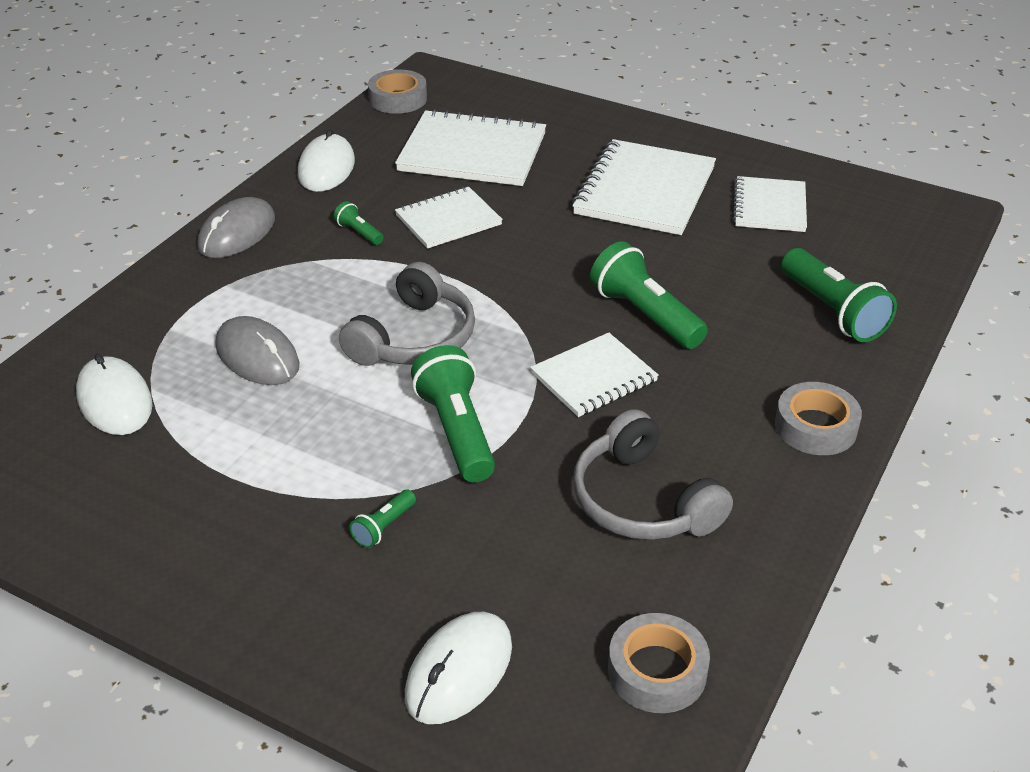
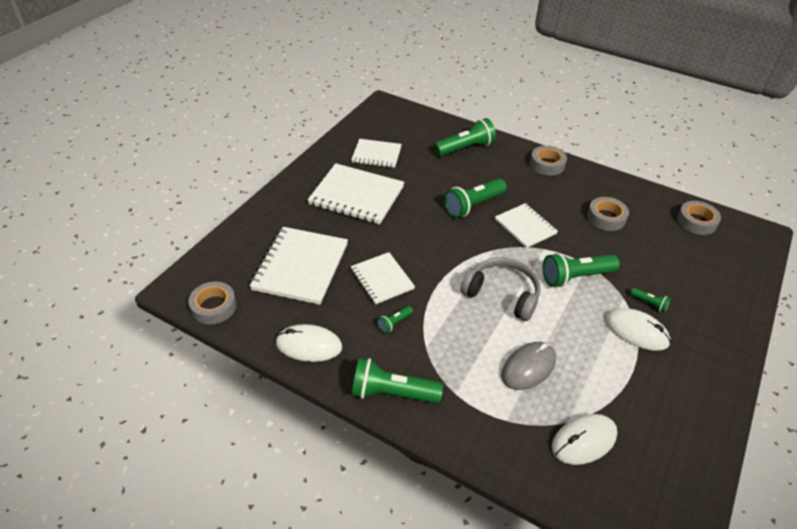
camera: 90 degrees left, 5 degrees up
grey mouse [197,197,275,258] -> green flashlight [352,358,443,403]
white mouse [405,612,512,724] -> white mouse moved to [605,308,671,351]
grey headphones [573,409,733,540] -> grey tape [587,197,629,231]

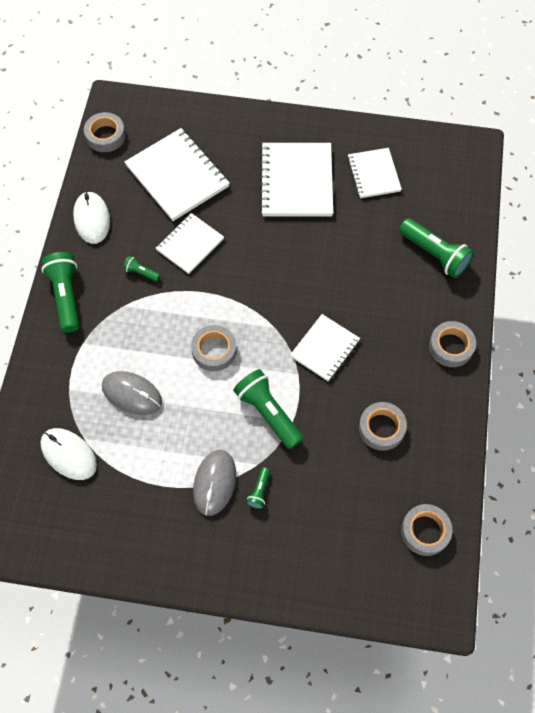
camera: 70 degrees right, 20 degrees up
white notebook [250,227,348,305] -> white notebook turned 60 degrees clockwise [124,128,230,221]
green flashlight [444,179,507,218] -> none
grey headphones [461,257,540,321] -> grey tape [191,325,237,371]
white mouse [605,308,671,351] -> grey mouse [193,450,236,516]

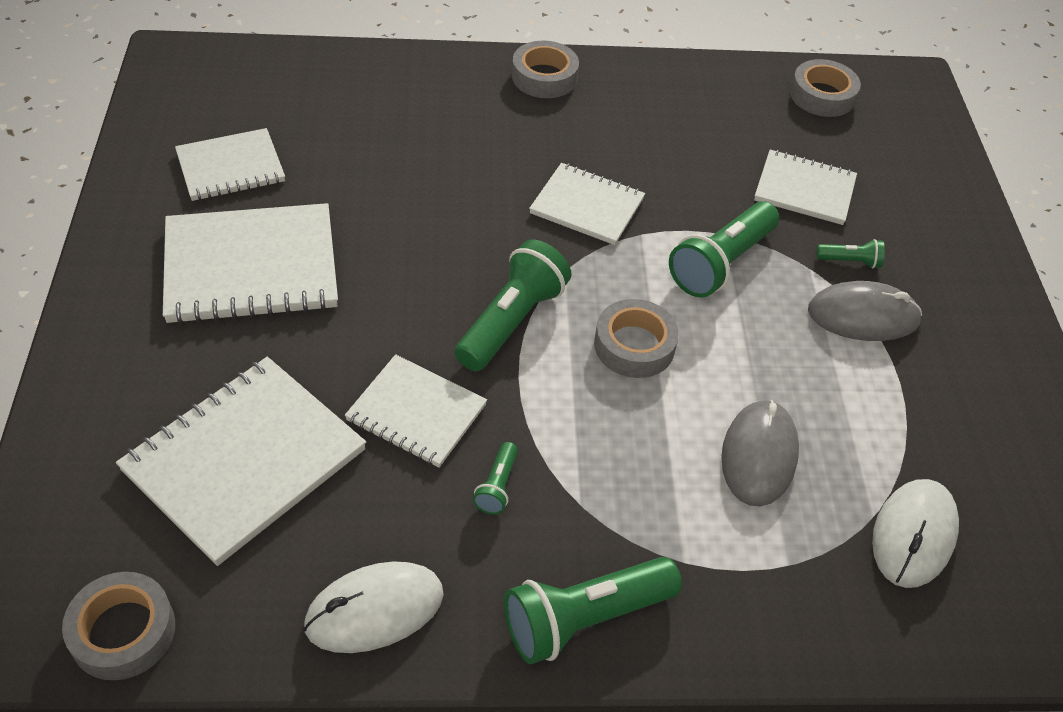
camera: 105 degrees left, 15 degrees down
grey tape [359,402,407,451] -> none
green flashlight [399,218,474,278] -> green flashlight moved to [455,240,572,371]
none -> white notebook [754,149,857,225]

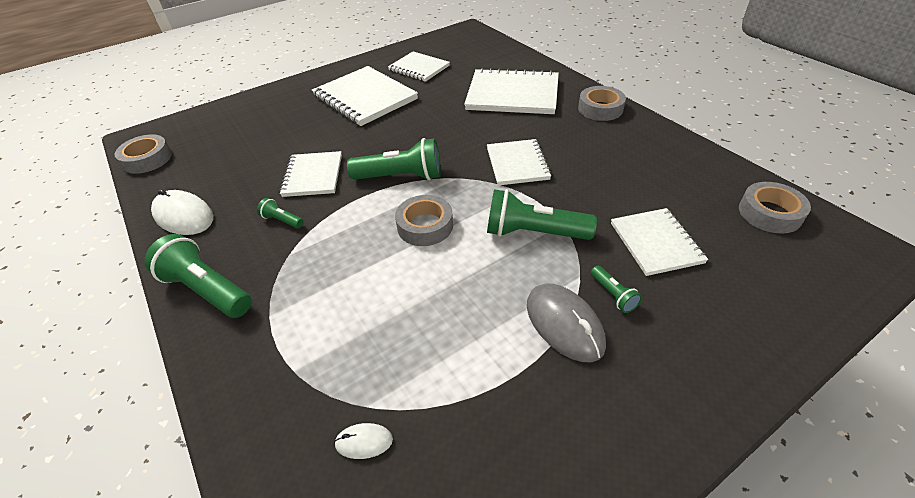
camera: 65 degrees right, 5 degrees down
white notebook [116,357,366,566] -> white notebook moved to [464,68,559,114]
green flashlight [473,442,518,515] -> green flashlight turned 45 degrees clockwise [257,198,303,228]
grey mouse [721,400,799,507] -> none
white mouse [872,479,959,588] -> white mouse [334,423,393,459], size x0.50

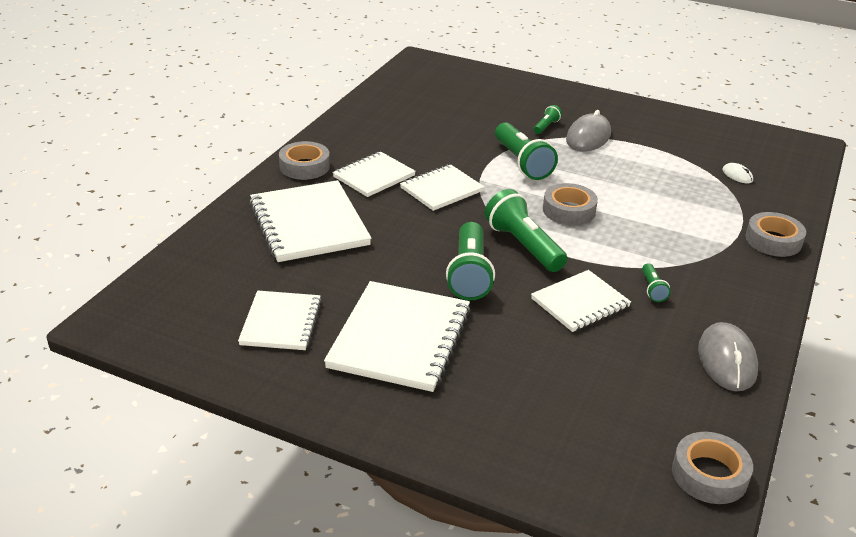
camera: 125 degrees left, 10 degrees down
green flashlight [144,234,252,318] -> green flashlight moved to [446,222,495,300]
white mouse [151,189,213,235] -> grey mouse [698,322,758,391]
white notebook [611,208,708,276] -> white notebook moved to [332,152,416,197]
grey tape [739,182,811,233] -> grey tape moved to [745,212,806,257]

